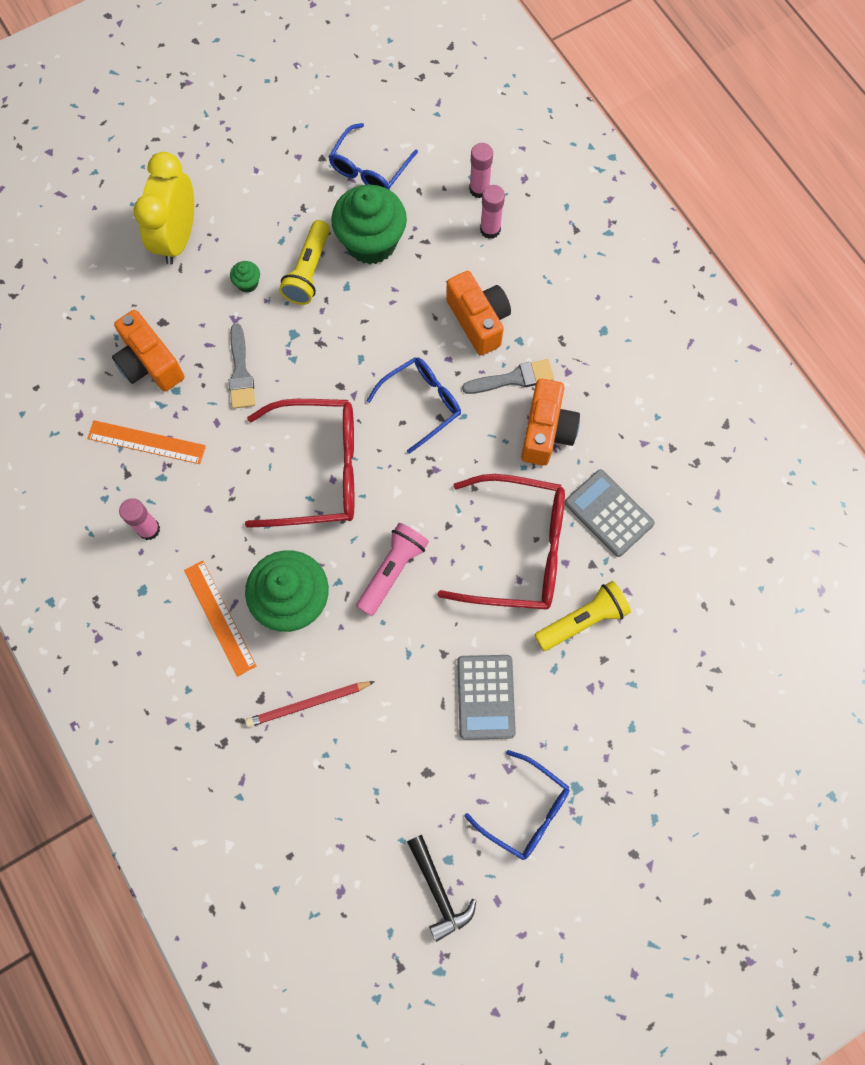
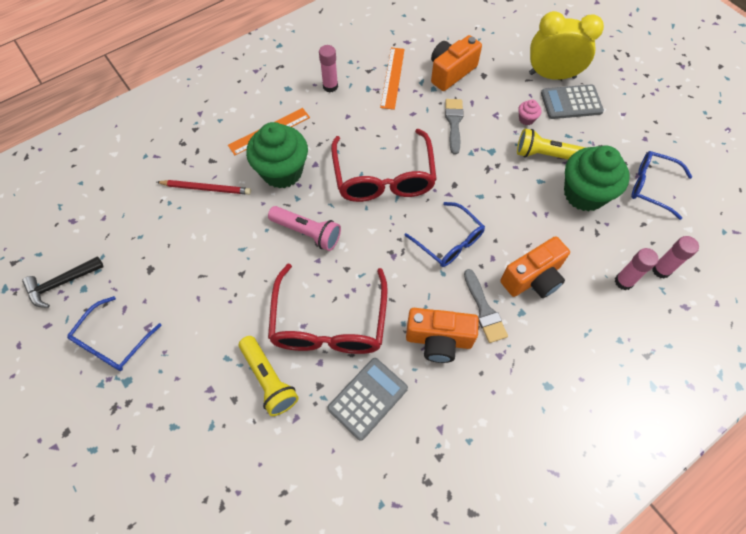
camera: 85 degrees right, 10 degrees down
grey brush [229,323,255,409] -> grey brush turned 105 degrees clockwise [445,99,464,155]
green cupcake [230,261,260,293] -> pink cupcake [518,99,542,125]
red pencil [245,681,375,727] -> red pencil turned 120 degrees clockwise [157,180,251,195]
grey calculator [457,655,516,740] -> grey calculator moved to [541,85,604,119]

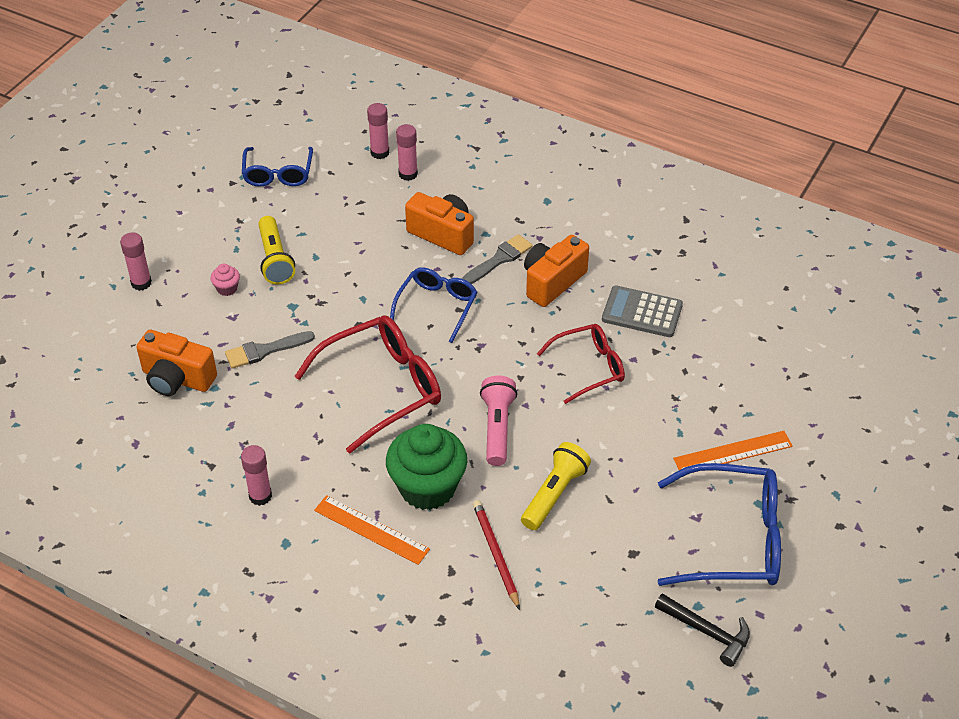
camera: 115 degrees left, 15 degrees down
blue glasses [67,296,162,371] -> blue glasses [658,463,781,586], size x1.61
yellow flashlight [239,336,299,416] -> yellow flashlight moved to [521,442,591,530]
red glasses [268,264,388,354] -> red glasses [537,324,625,404], size x0.62
orange ruler [380,47,405,110] -> orange ruler moved to [673,431,793,470]
orange camera [406,308,479,363] -> orange camera turned 120 degrees counterclockwise [524,235,589,307]
yellow clock [529,11,604,80] -> pink glue stick [120,232,152,291]
grey calculator [541,85,604,119] -> none
green cupcake [564,146,630,212] -> none

